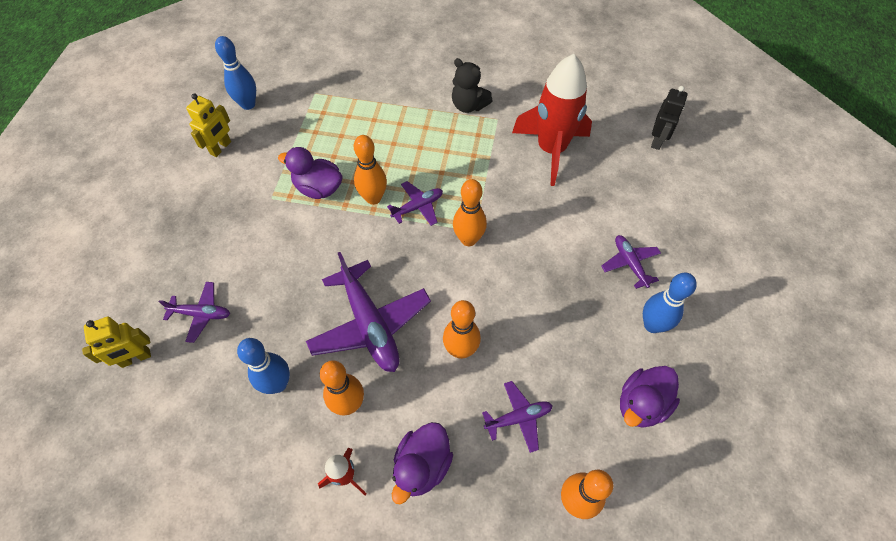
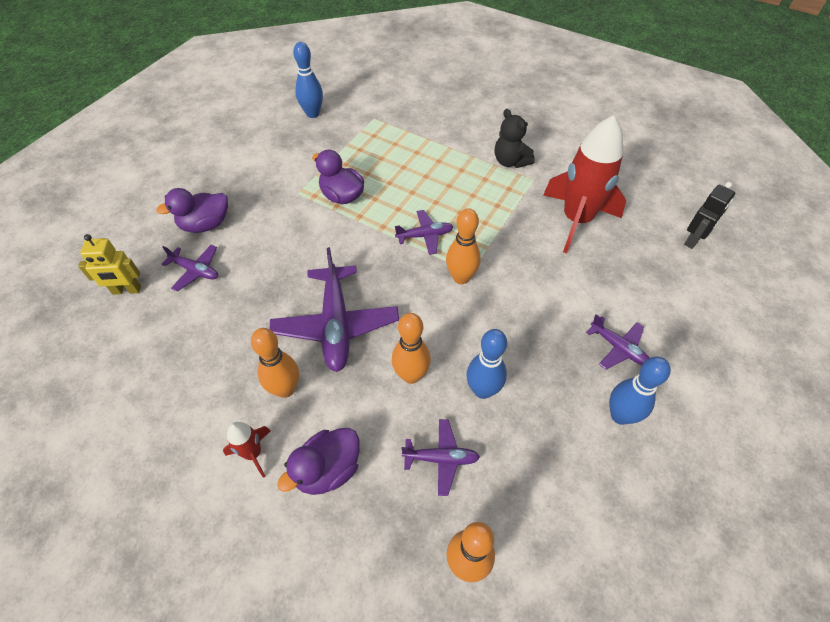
camera: 20 degrees right, 5 degrees down
yellow robot [186,94,231,157] -> none
blue bowling pin [237,338,290,394] -> blue bowling pin moved to [466,329,507,399]
orange bowling pin [354,135,387,205] -> none
purple plane [601,235,661,289] -> purple plane turned 135 degrees clockwise [586,314,649,370]
purple duck [620,366,680,427] -> purple duck moved to [156,188,228,233]

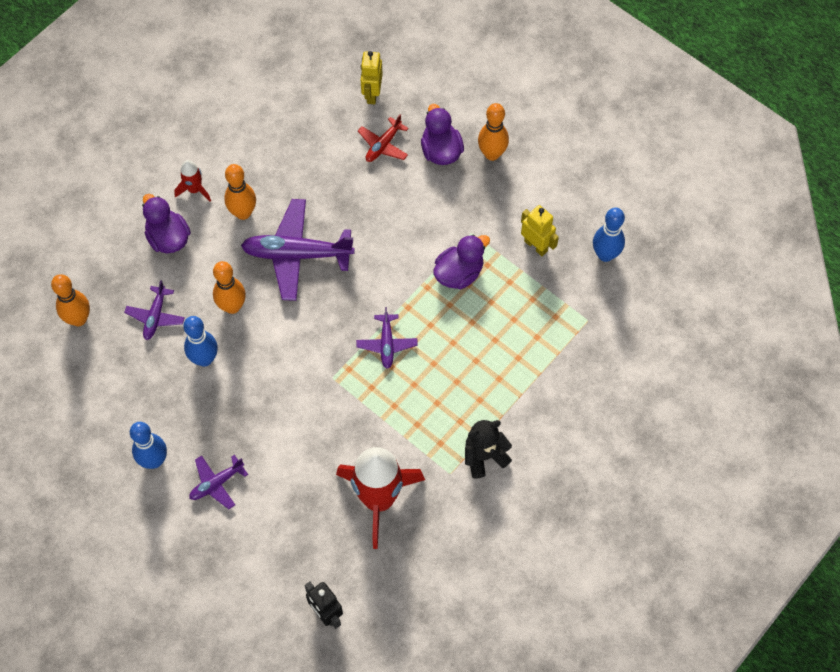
camera: 100 degrees right, 10 degrees up
purple plane [161,245,218,292] -> red plane [358,114,409,162]
orange bowling pin [446,208,481,284] -> orange bowling pin moved to [478,103,509,161]
none -> yellow robot [521,205,559,256]

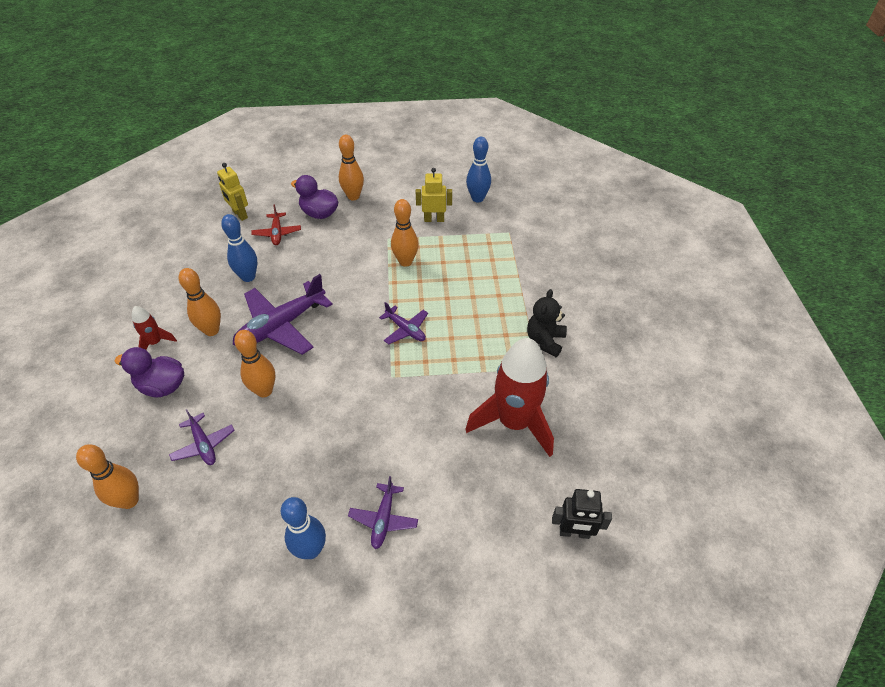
camera: 45 degrees left, 15 degrees down
blue bowling pin [183,316,218,367] -> blue bowling pin moved to [221,214,257,282]
purple duck [433,234,490,289] -> orange bowling pin [391,199,418,267]

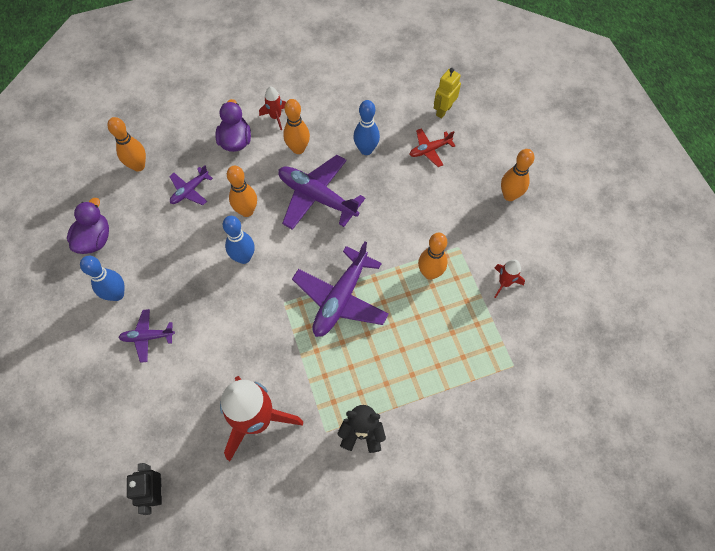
camera: 75 degrees right, 15 degrees up
purple duck [291,175,338,219] -> purple duck moved to [67,198,109,254]
purple plane [379,302,428,344] -> purple plane [292,241,389,337], size x1.90
yellow robot [416,168,452,222] -> red rocket [494,260,525,298]
blue bowling pin [466,137,491,203] -> blue bowling pin moved to [223,216,254,264]

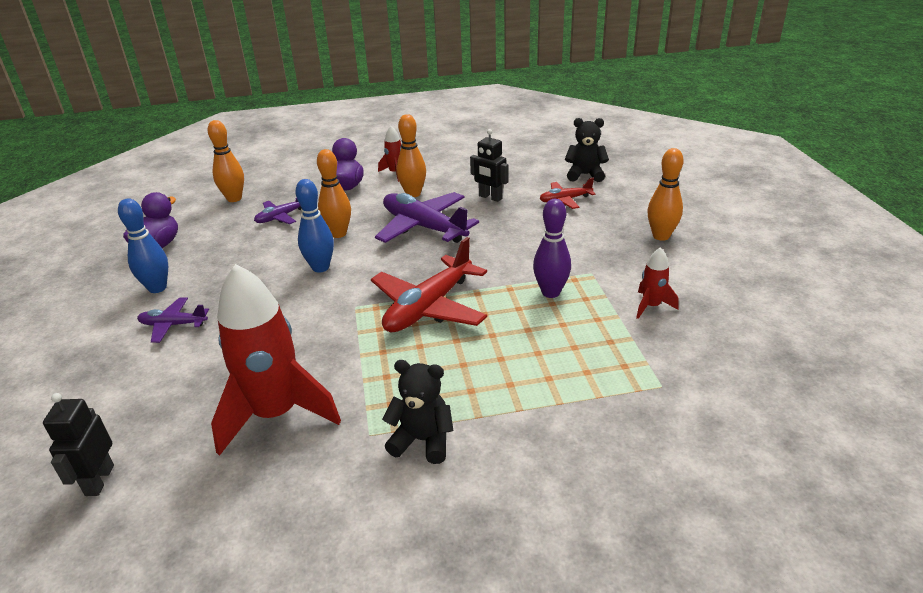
camera: 10 degrees right, 30 degrees down
purple plane [292,241,389,337] -> red plane [371,237,487,332]
blue bowling pin [353,100,380,155] -> black robot [470,129,509,202]
orange bowling pin [418,233,448,280] -> purple bowling pin [533,199,571,298]
yellow robot [434,68,461,119] -> black teddy bear [565,118,609,182]

